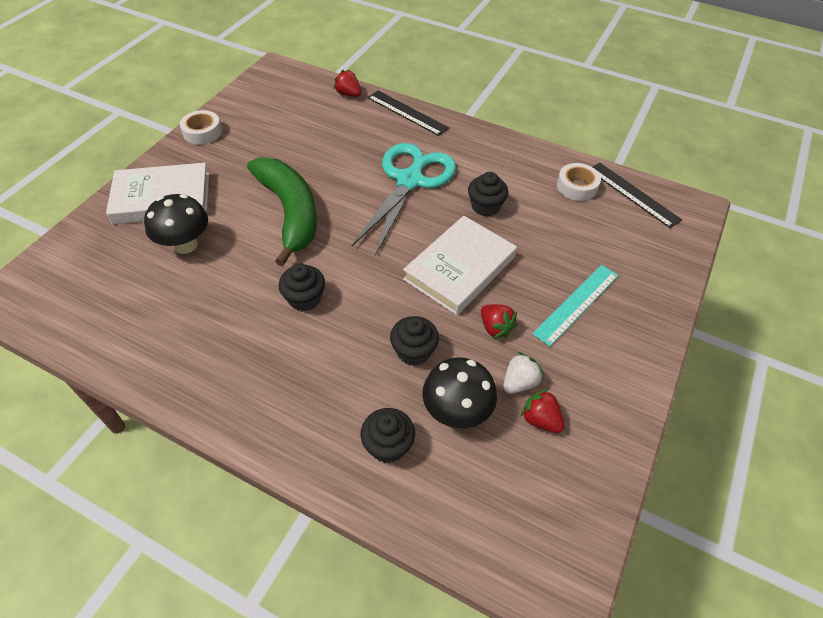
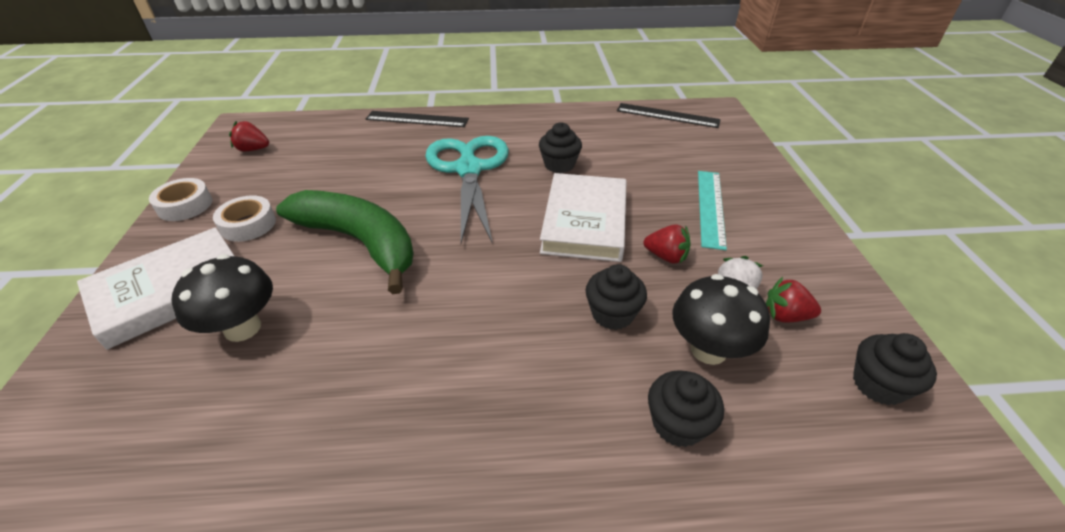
camera: 30 degrees left, 10 degrees down
black cupcake [278,264,325,311] -> black cupcake moved to [853,333,937,405]
red strawberry [334,70,361,97] -> red strawberry moved to [229,121,269,151]
white tape [557,163,601,201] -> white tape moved to [213,195,276,242]

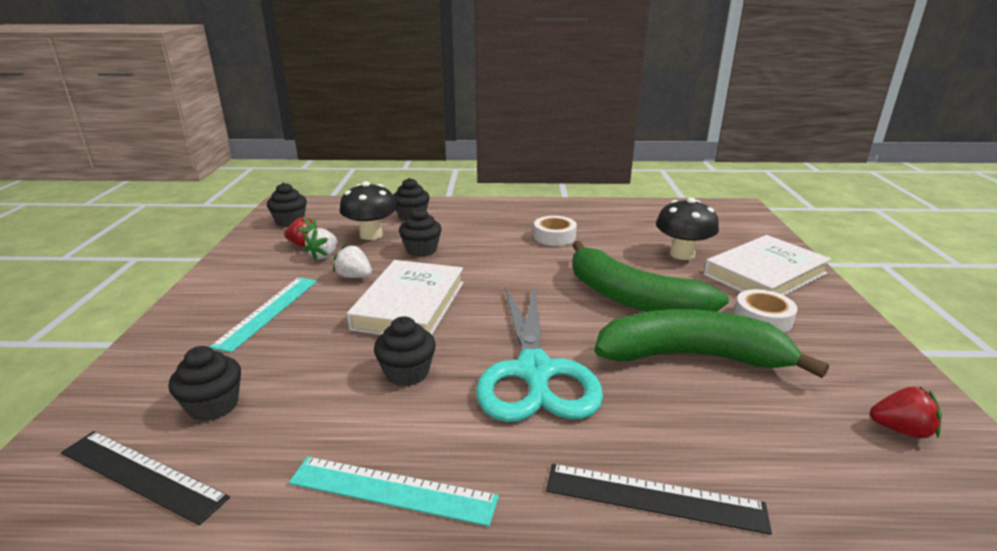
camera: 175 degrees left, 15 degrees down
white tape [149,178,212,221] -> white tape moved to [534,216,577,246]
red strawberry [644,224,691,264] -> white strawberry [333,244,372,278]
none -> black cupcake [168,346,241,421]
none -> turquoise ruler [289,457,499,526]
none -> green banana [595,309,829,378]

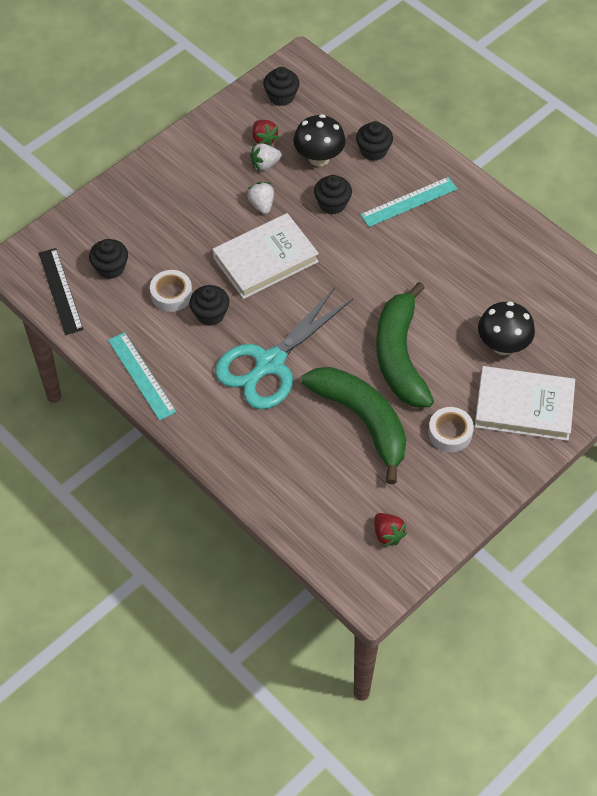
camera: 45 degrees right, 30 degrees up
turquoise ruler [210,277,317,353] -> turquoise ruler moved to [360,177,457,227]
white tape [534,216,577,246] -> white tape moved to [150,270,192,312]
black ruler [546,464,772,535] -> none

